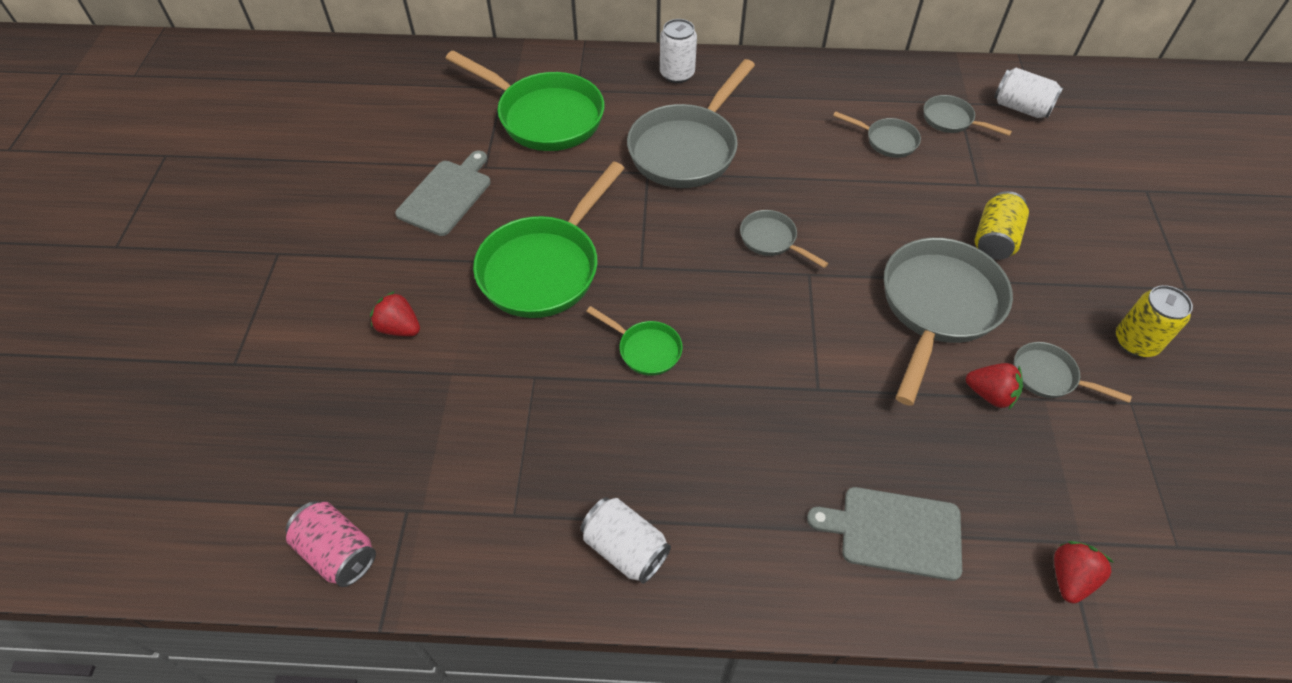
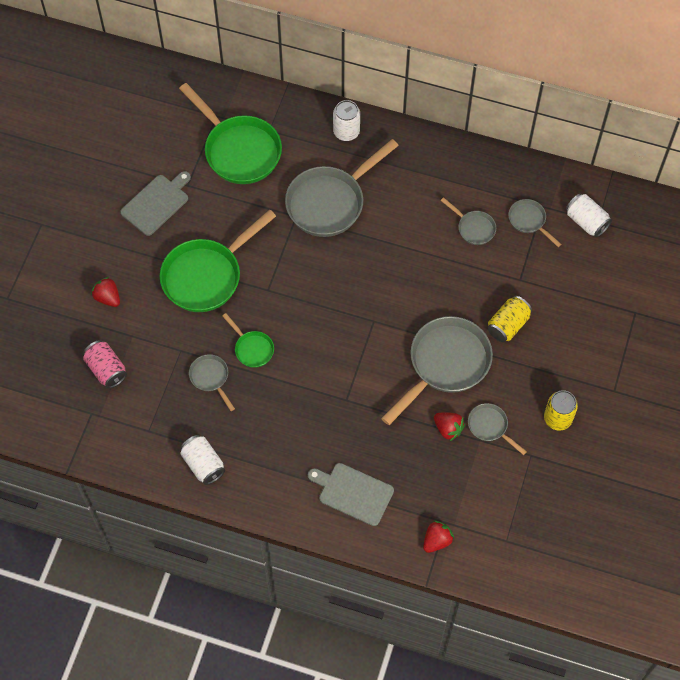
camera: 15 degrees right, 10 degrees up
pink can [286,501,376,587] -> pink can moved to [83,340,127,388]
grey pan [740,210,828,268] -> grey pan moved to [189,354,235,411]

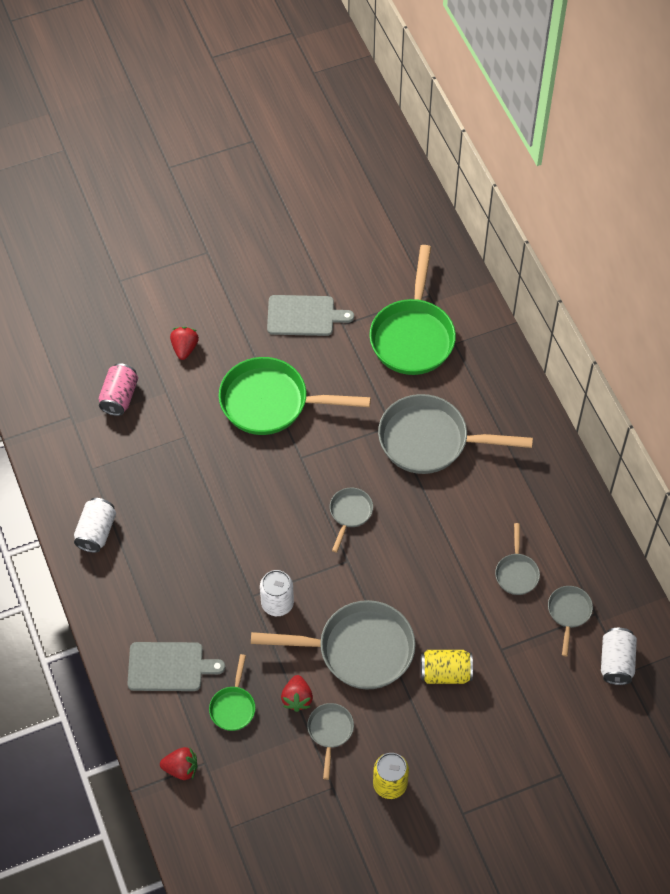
camera: 50 degrees right, 5 degrees down
grey pan [189,354,235,411] -> grey pan moved to [330,487,373,552]
green pan [222,313,274,368] -> green pan moved to [209,654,255,731]
grey cutting board [308,463,394,526] -> grey cutting board turned 105 degrees clockwise [127,642,225,691]
white can [333,100,360,141] -> white can moved to [260,570,294,616]

